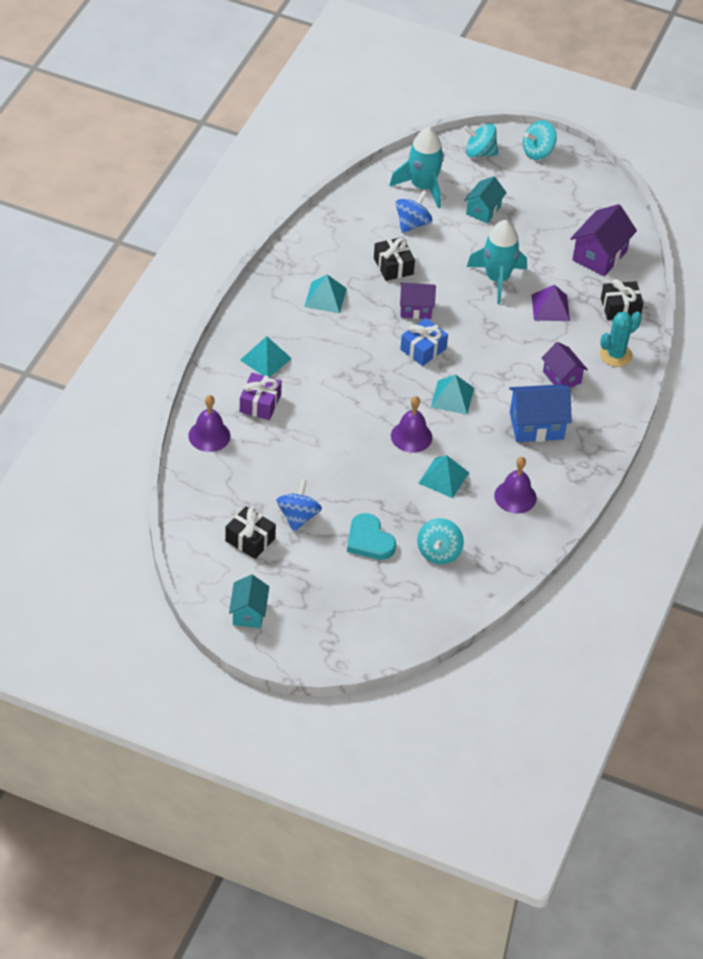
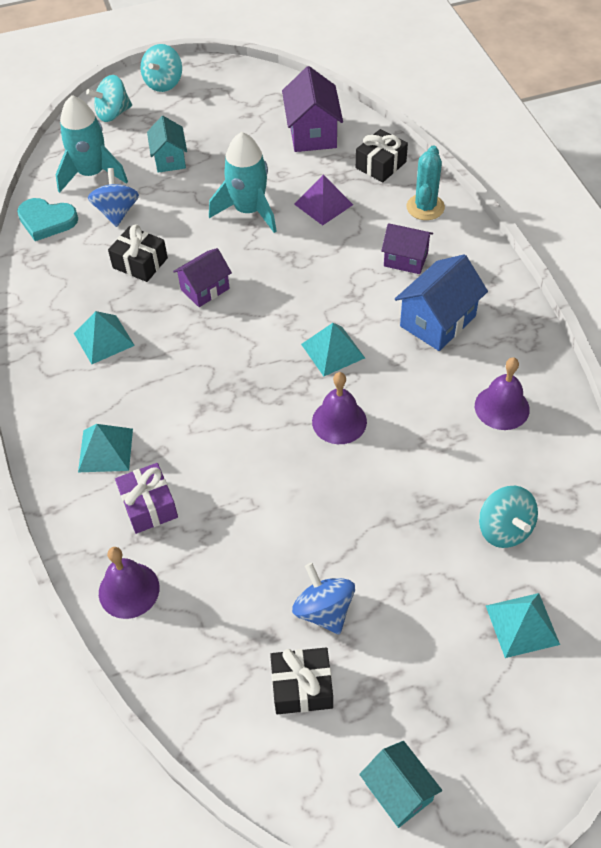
camera: 35 degrees left, 5 degrees up
turquoise heart [347,513,396,560] -> turquoise heart moved to [17,198,78,241]
blue gift [400,318,448,366] -> none
turquoise pyramid [418,455,469,498] -> turquoise pyramid moved to [486,593,560,658]

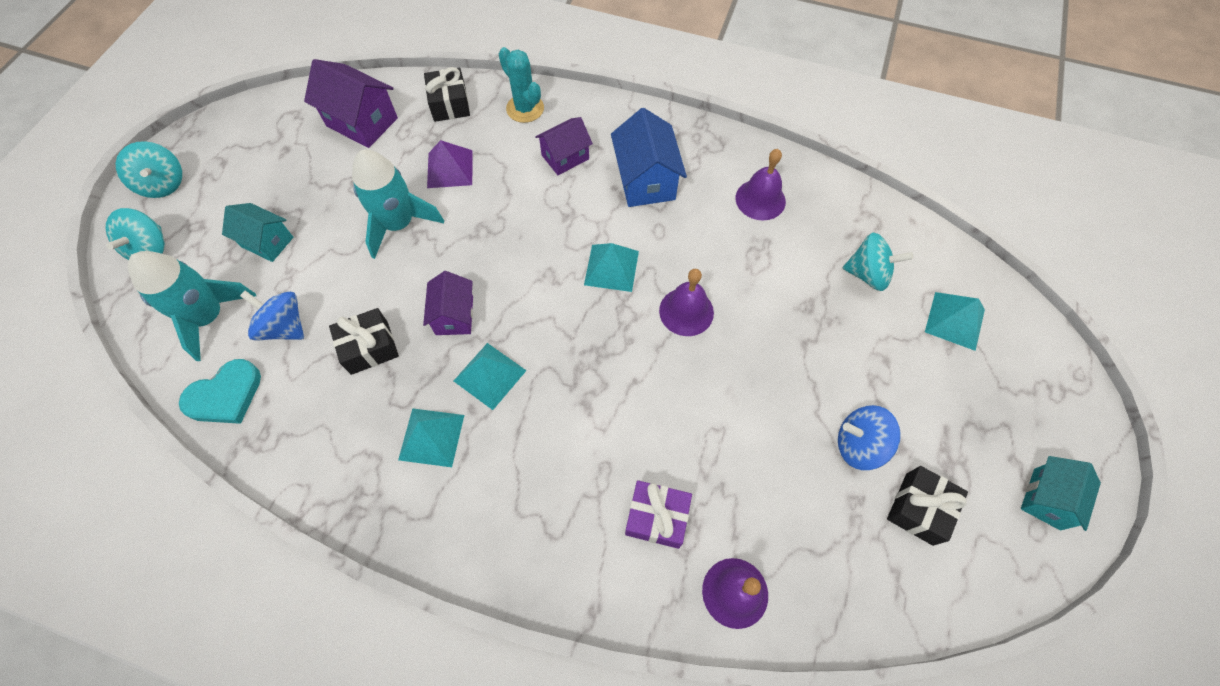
camera: 55 degrees left, 10 degrees up
turquoise pyramid [78,424,133,472] -> turquoise pyramid moved to [454,343,527,410]
turquoise house [359,741,442,828] -> turquoise house turned 60 degrees counterclockwise [1021,456,1101,531]

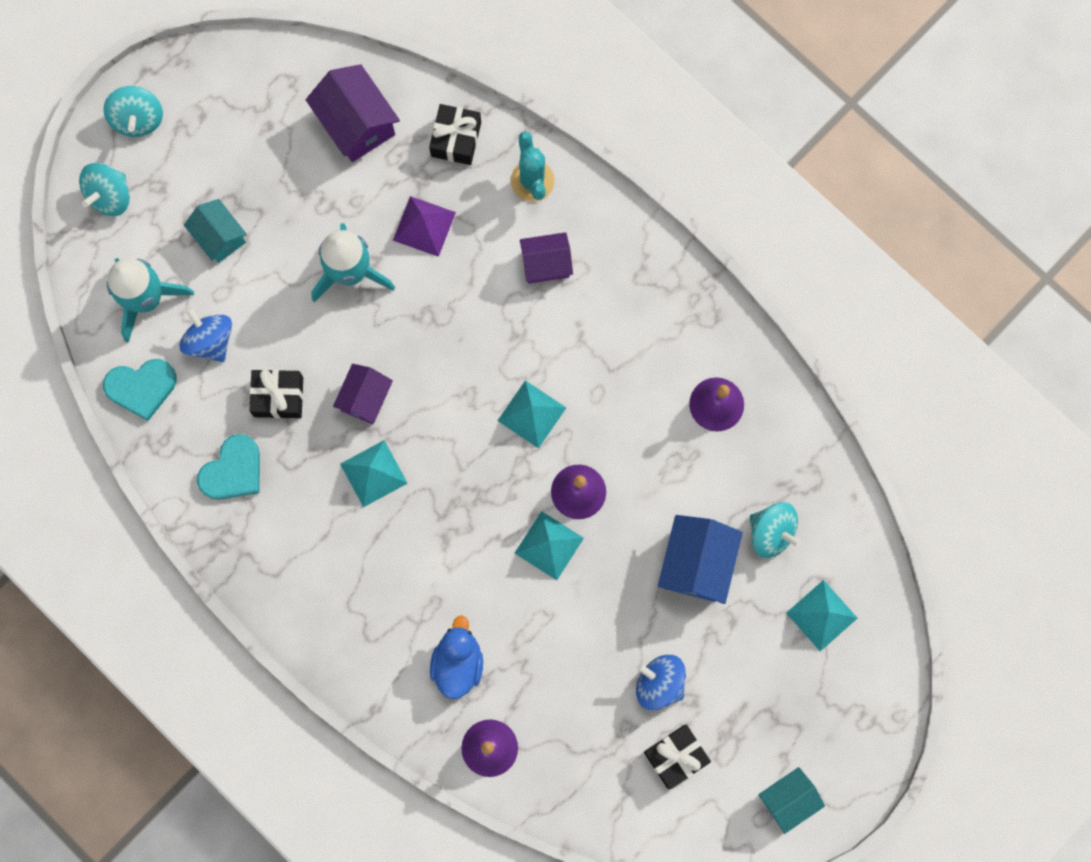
camera: 25 degrees right, 15 degrees up
turquoise pyramid [398,408,464,467] -> turquoise pyramid moved to [515,511,584,580]
blue house [611,108,687,207] -> blue house moved to [658,515,743,604]
purple gift [625,480,692,549] -> blue duck [430,615,483,699]
none -> turquoise heart [197,434,260,500]

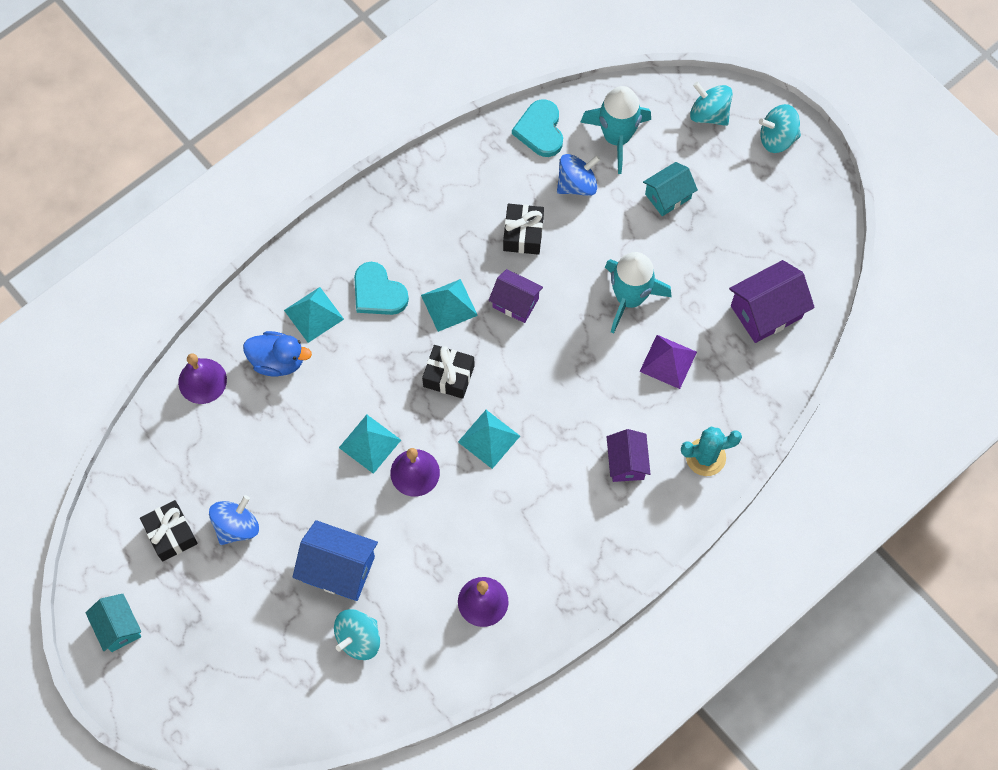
camera: 95 degrees right, 10 degrees down
turquoise heart [197,434,260,500] -> turquoise heart moved to [354,262,409,315]
black gift [429,104,481,165] -> black gift moved to [422,345,475,399]
turquoise pyramid [786,580,857,651] -> turquoise pyramid moved to [284,287,344,343]

